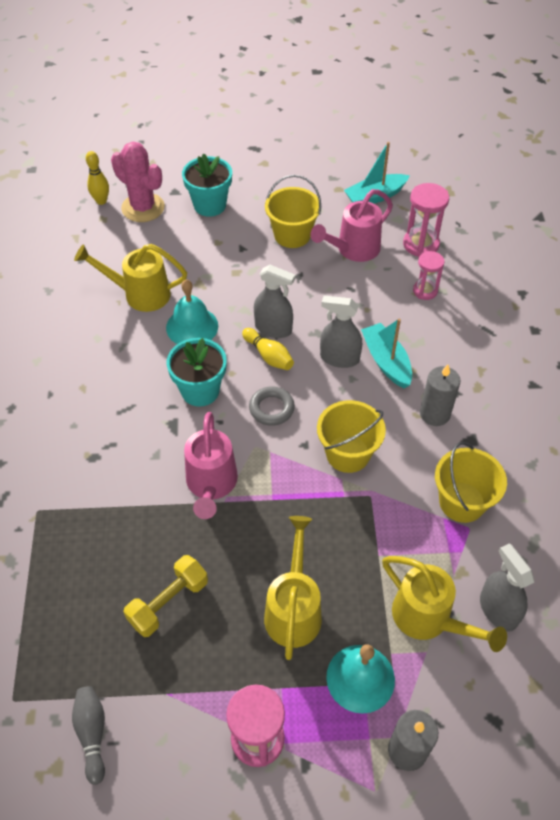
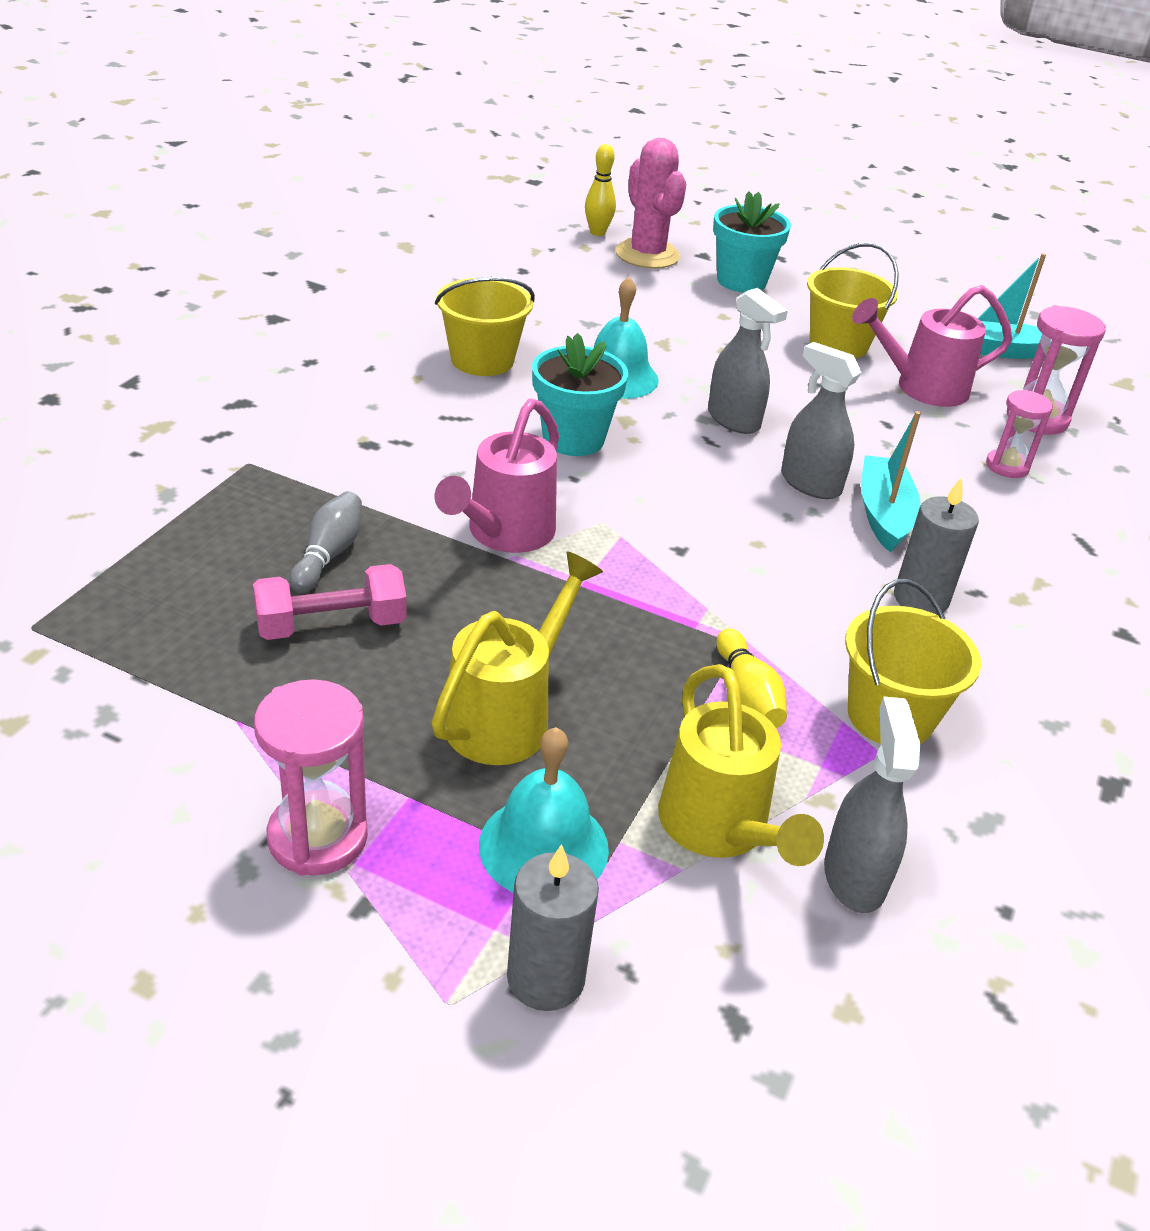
camera: 25 degrees right, 15 degrees down
grey bowling pin [72,686,105,785] -> grey bowling pin moved to [289,491,362,593]
yellow watering can [74,244,187,312] -> none
yellow dumbbell [123,555,208,637] -> pink dumbbell [253,564,407,640]
yellow bowling pin [242,328,294,370] -> yellow bowling pin moved to [716,629,787,728]
grey ring [249,386,295,426] -> none
yellow bucket [317,400,386,473] -> yellow bucket moved to [435,277,535,376]

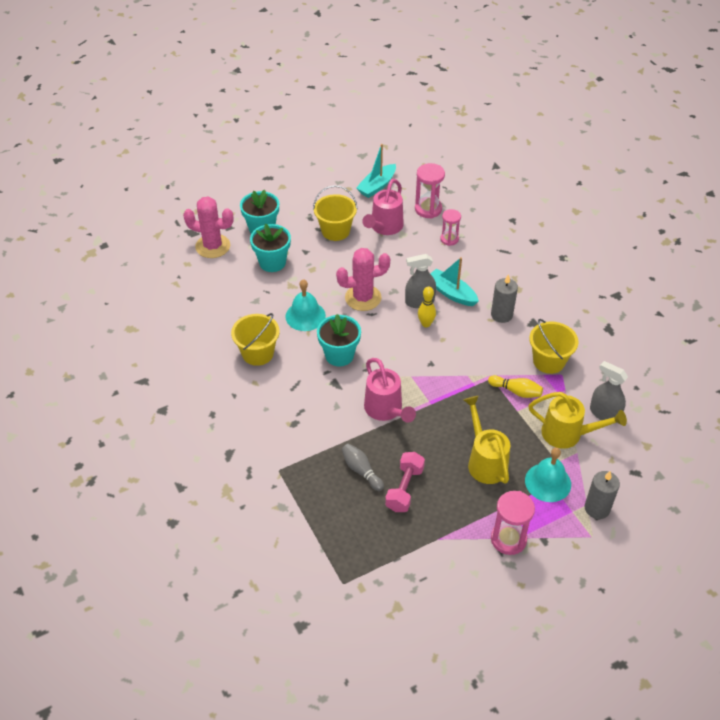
camera: 50 degrees left, 10 degrees up
yellow bowling pin [585,144,616,236] -> yellow bowling pin moved to [418,286,436,327]
grey spray bottle [708,288,788,434] -> pink cactus [336,248,390,311]
none -> turquoise flower pot [250,224,291,272]

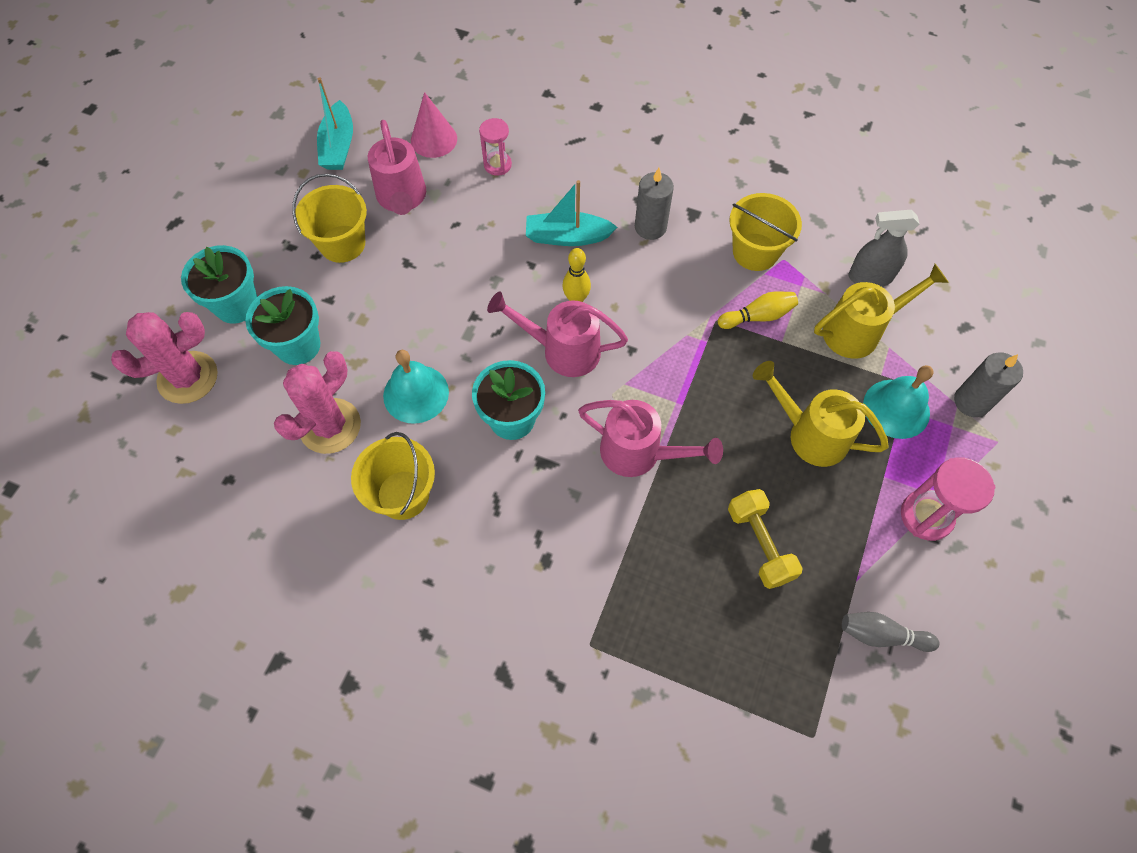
camera: 40 degrees left, 15 degrees up
pink cactus [336,248,390,311] -> pink cactus moved to [274,351,361,454]
grey bowling pin [342,444,384,491] -> grey bowling pin moved to [842,612,939,652]
pink dumbbell [385,452,425,512] -> yellow dumbbell [728,489,803,589]
grey spray bottle [405,254,436,308] -> none
pink hourglass [415,163,445,218] -> pink cone [411,92,457,158]
none -> pink watering can [487,292,628,377]

